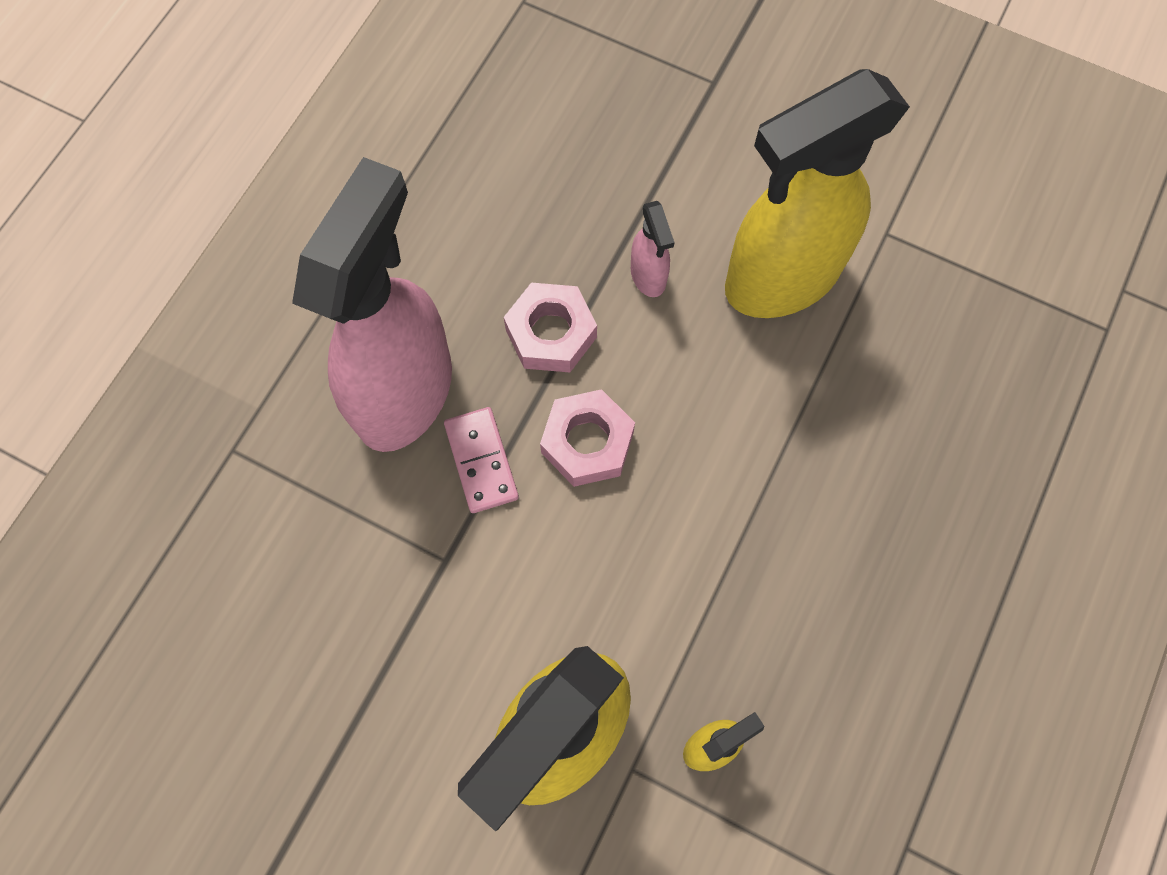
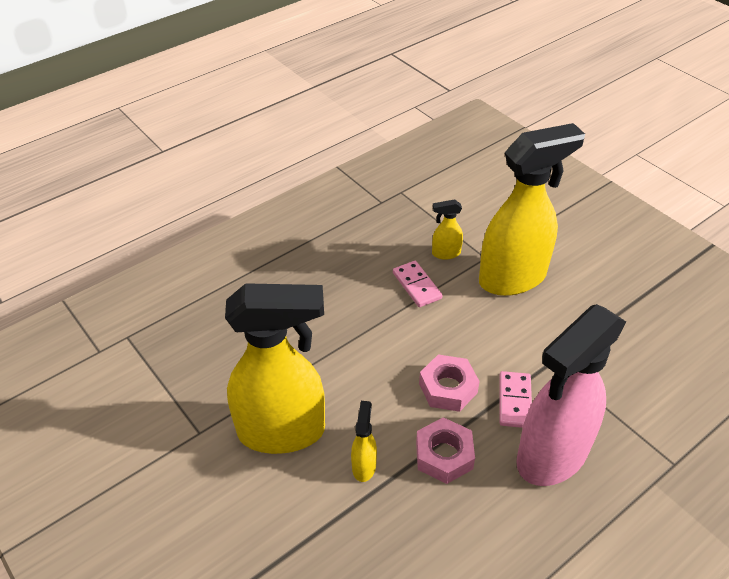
camera: 155 degrees left, 25 degrees down
pink spray bottle [631,201,675,297] -> yellow spray bottle [351,401,377,482]
none -> pink domino [393,261,442,307]

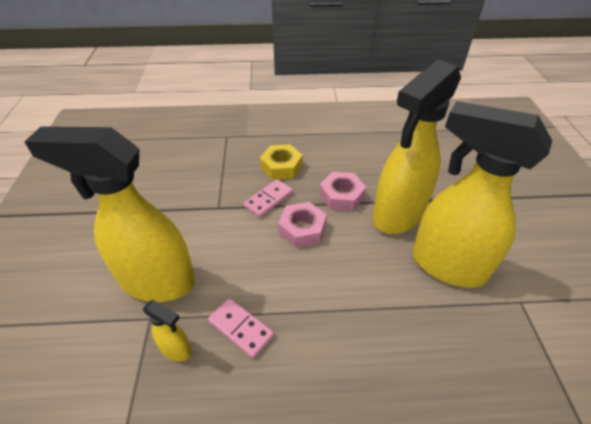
camera: 145 degrees left, 0 degrees up
yellow spray bottle [351,401,377,482] -> yellow spray bottle [372,60,461,234], size x2.46
pink domino [393,261,442,307] -> pink domino turned 60 degrees counterclockwise [208,298,274,358]
pink spray bottle [516,304,626,486] -> yellow nut [260,144,303,180]

